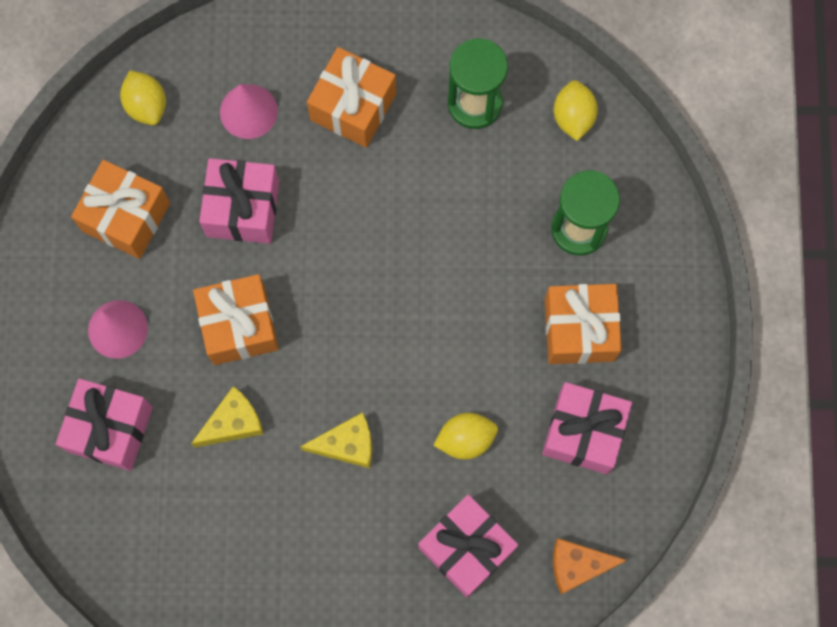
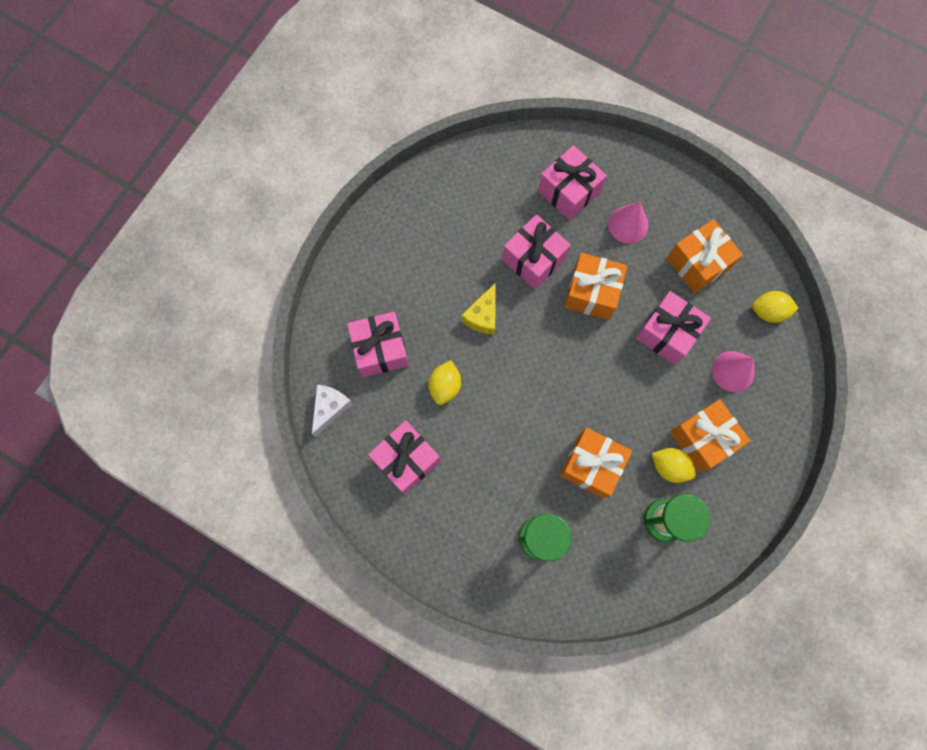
camera: 120 degrees right, 0 degrees up
yellow cheese [191,386,264,447] -> pink gift [502,214,571,289]
orange gift [545,284,622,364] -> orange gift moved to [560,428,632,498]
orange cheese [553,538,627,594] -> white cheese [312,385,353,437]
yellow lemon [554,80,598,141] -> yellow lemon moved to [651,448,696,483]

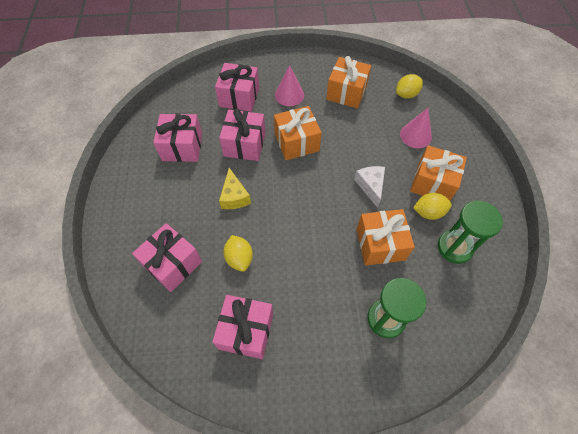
camera: 35 degrees left, 15 degrees down
white cheese [312,385,353,437] -> white cheese moved to [354,166,385,208]
pink gift [636,291,711,365] -> pink gift moved to [153,113,202,162]

